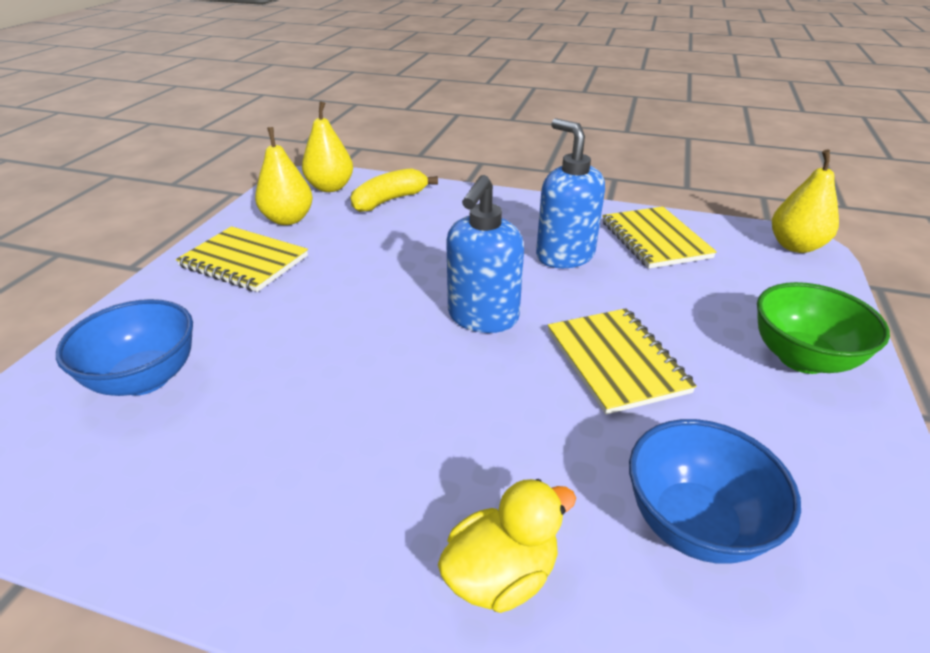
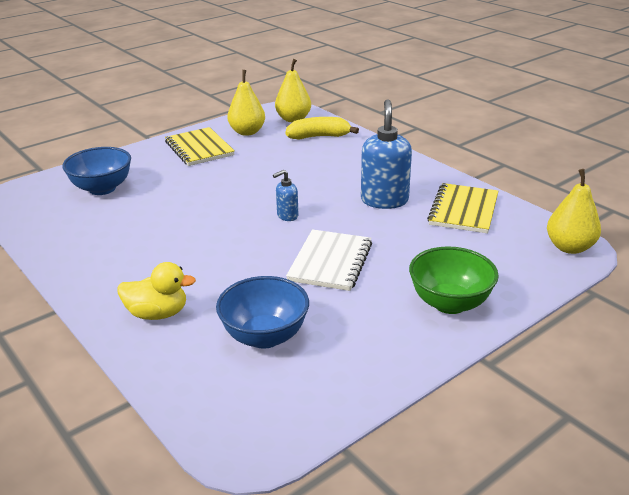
camera: 35 degrees right, 5 degrees down
blue soap dispenser [446,175,524,333] -> blue soap dispenser [273,170,299,221], size x0.51
yellow notebook [548,308,697,414] -> white notebook [286,229,372,291]

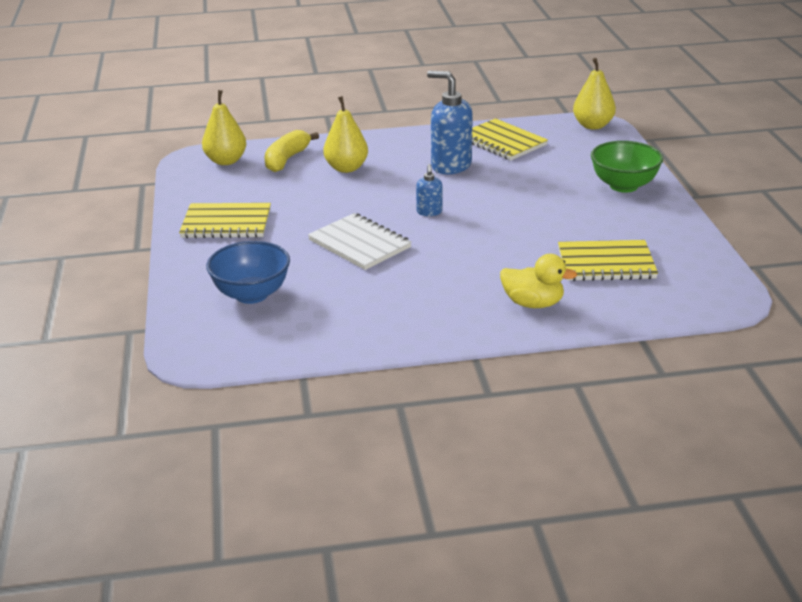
camera: 60 degrees left, 0 degrees up
yellow duck [117,262,196,320] -> yellow duck turned 75 degrees clockwise [500,254,577,308]
blue bowl [216,276,309,349] -> yellow notebook [558,240,658,281]
yellow pear [228,70,265,136] -> yellow pear moved to [323,96,368,173]
white notebook [286,229,372,291] -> white notebook moved to [308,213,412,270]

